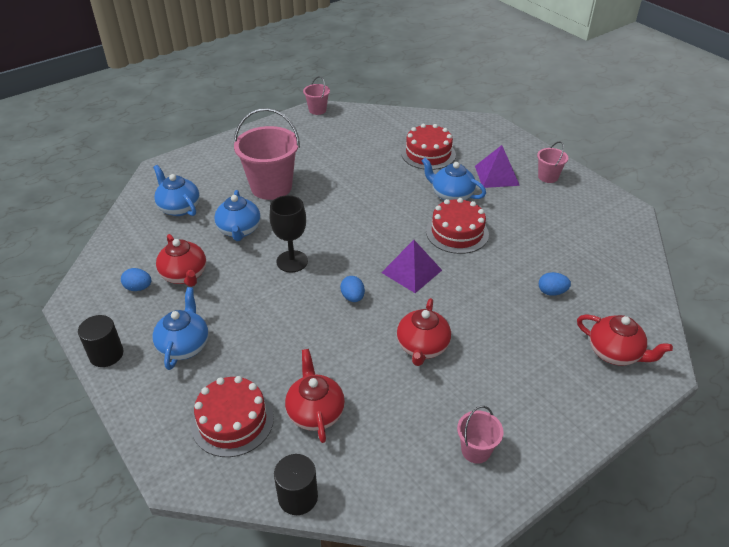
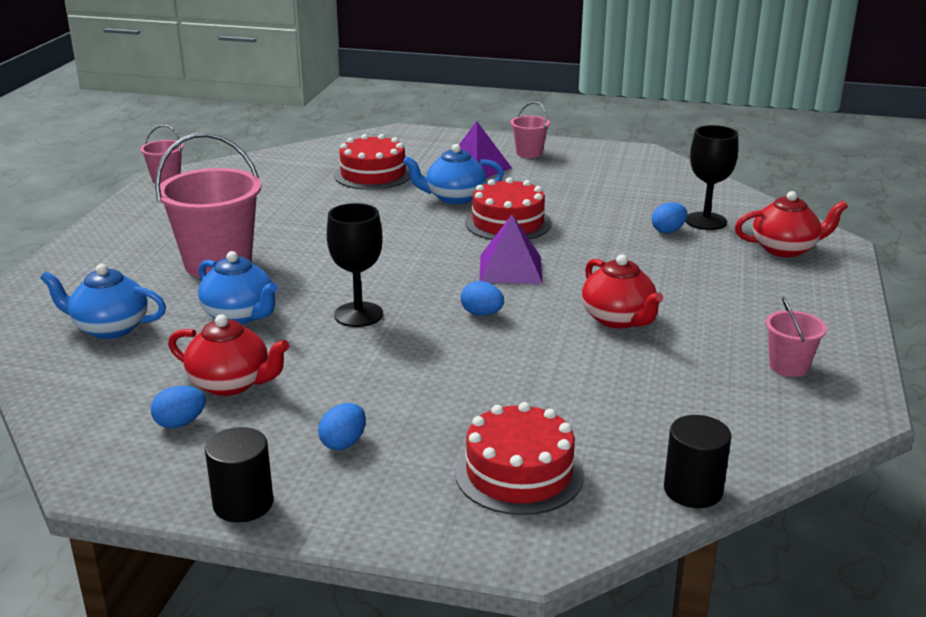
camera: 40 degrees left, 15 degrees down
blue teapot [153,287,209,370] -> blue egg [318,403,366,450]
red teapot [285,349,345,443] -> none
none -> black goblet [685,125,739,230]

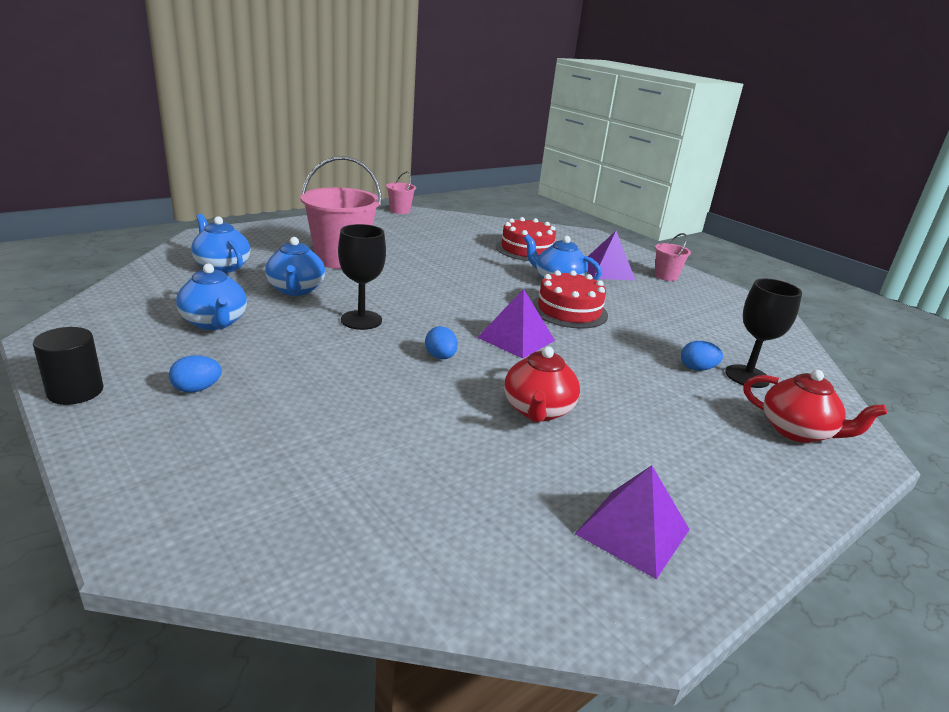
camera: 35 degrees right, 0 degrees up
blue egg [151,386,206,429] -> none
red teapot [168,314,290,396] -> blue teapot [176,264,247,330]
red cake [455,402,584,515] -> none
black cylinder [664,415,732,508] -> none
pink bucket [765,296,827,377] -> purple pyramid [575,465,690,579]

